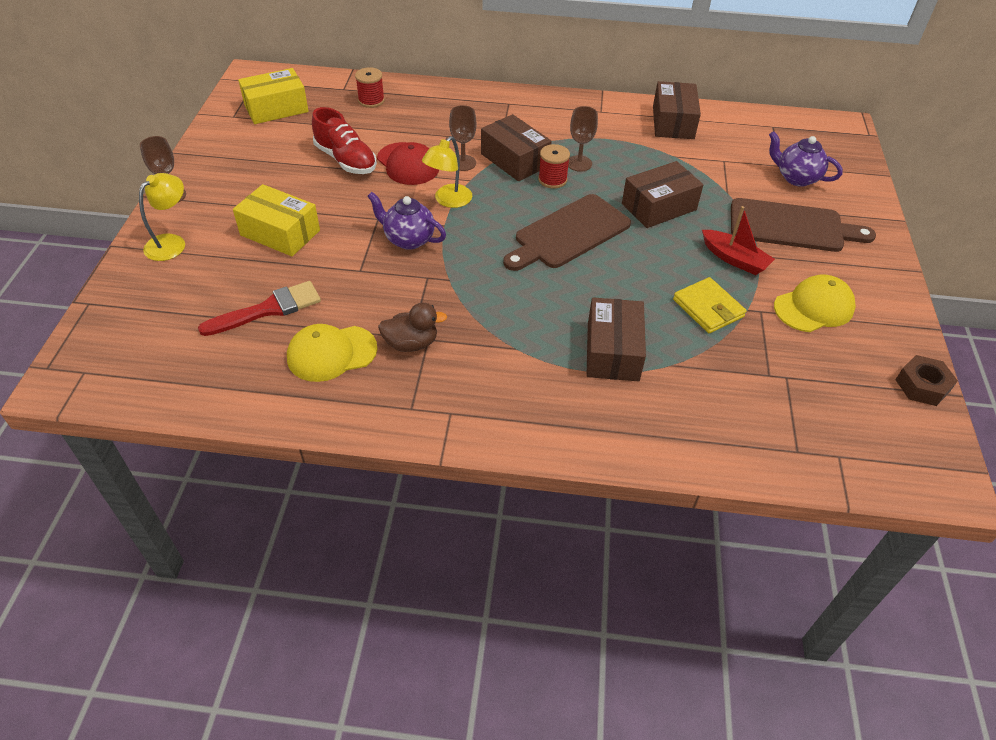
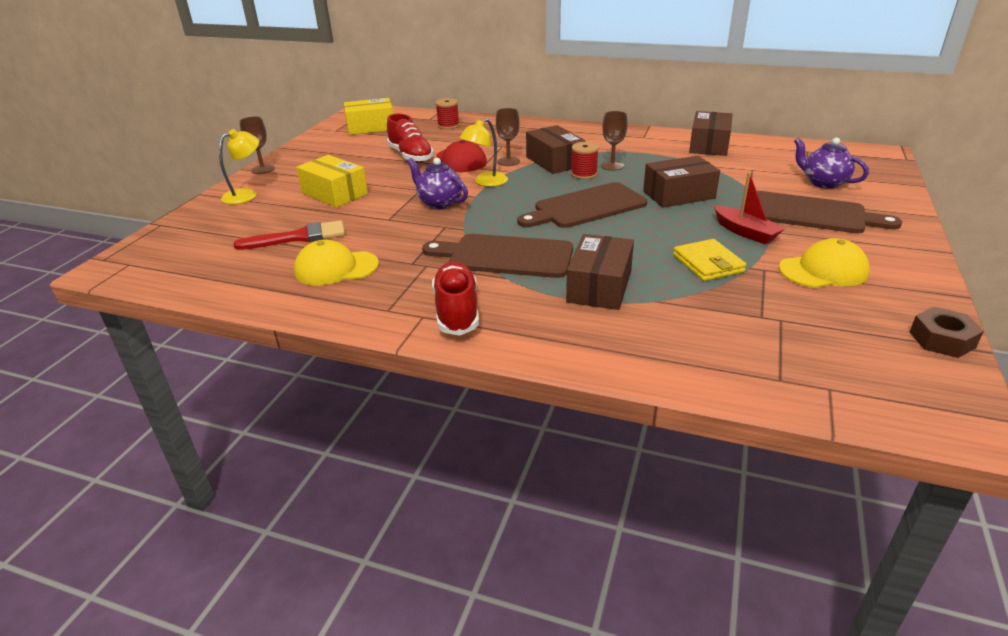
camera: 15 degrees right, 15 degrees down
brown duck [378,303,447,352] -> none
none -> brown cutting board [422,234,573,278]
none -> red shoe [432,262,479,336]

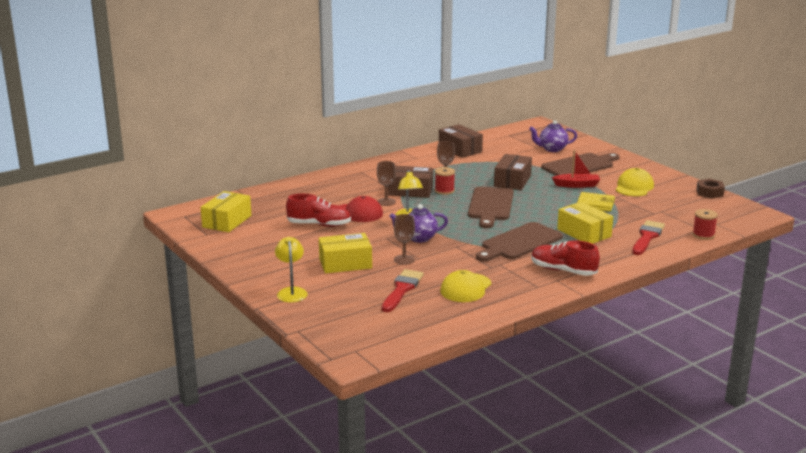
camera: 55 degrees left, 10 degrees down
brown goblet [239,116,275,174] -> brown goblet moved to [394,214,415,265]
red spool [435,98,460,129] -> red spool moved to [692,209,718,240]
brown box [566,234,634,310] -> yellow box [557,202,613,244]
none -> red brush [632,220,665,255]

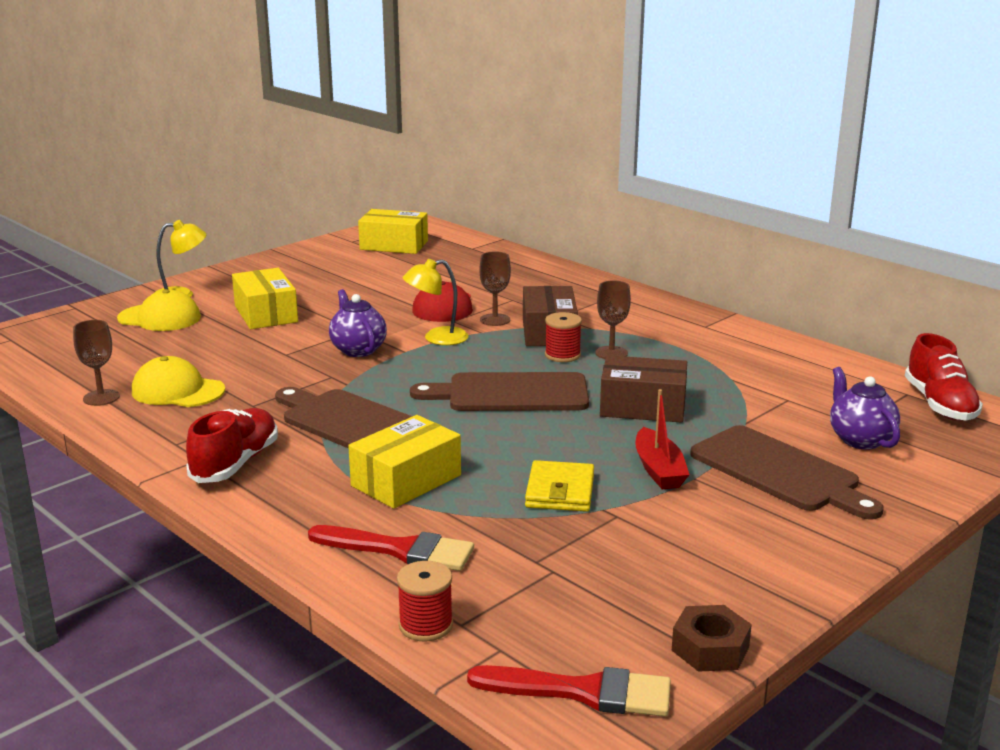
camera: 80 degrees right, 0 degrees up
red shoe [286,194,351,227] -> red shoe moved to [905,333,983,421]
red brush [382,269,424,312] -> red brush moved to [467,665,671,717]
brown goblet [394,214,415,265] -> brown goblet moved to [73,320,120,406]
brown box [439,124,483,158] -> none
yellow cap [616,168,654,196] -> yellow cap moved to [117,289,201,331]

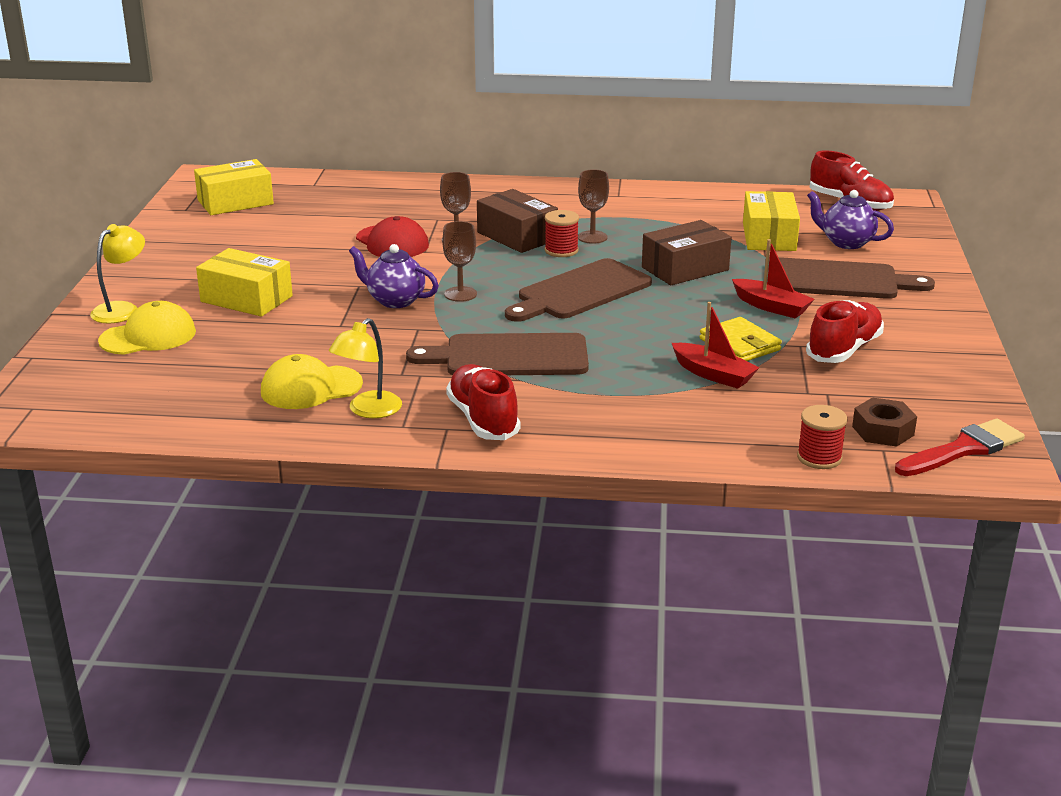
camera: 40 degrees left, 5 degrees up
brown goblet [73,320,120,406] -> brown goblet moved to [442,221,477,302]
red brush [308,525,474,571] -> none
yellow box [348,415,461,509] -> yellow box moved to [743,191,800,251]
yellow lamp [403,259,469,345] -> yellow lamp moved to [329,318,402,418]
brown nut [672,605,752,672] -> brown nut moved to [852,397,917,447]
none -> red boat [672,302,759,389]
none -> red shoe [806,300,884,363]

